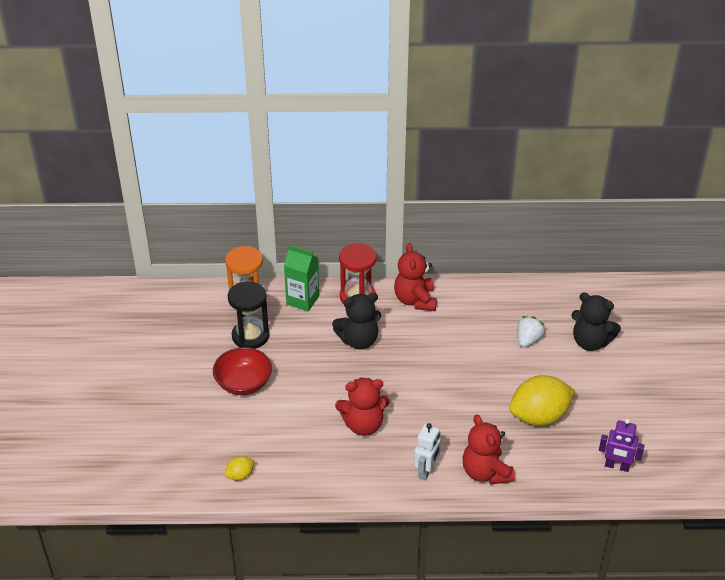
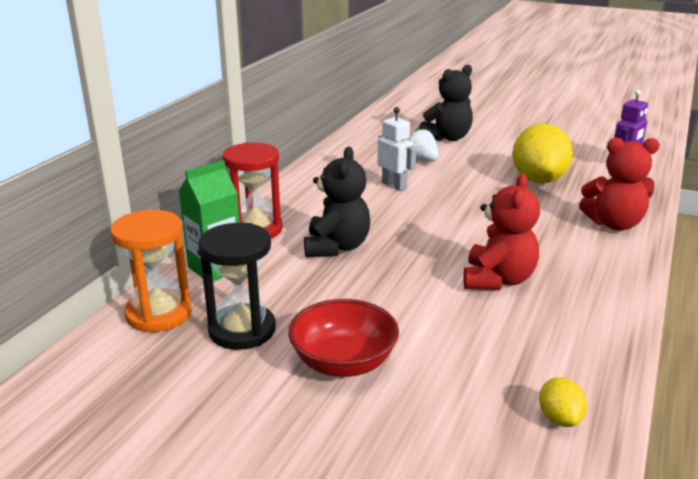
camera: 65 degrees left, 15 degrees down
red teddy bear [394,243,437,311] -> none
white robot [414,423,441,481] -> white robot moved to [377,107,416,191]

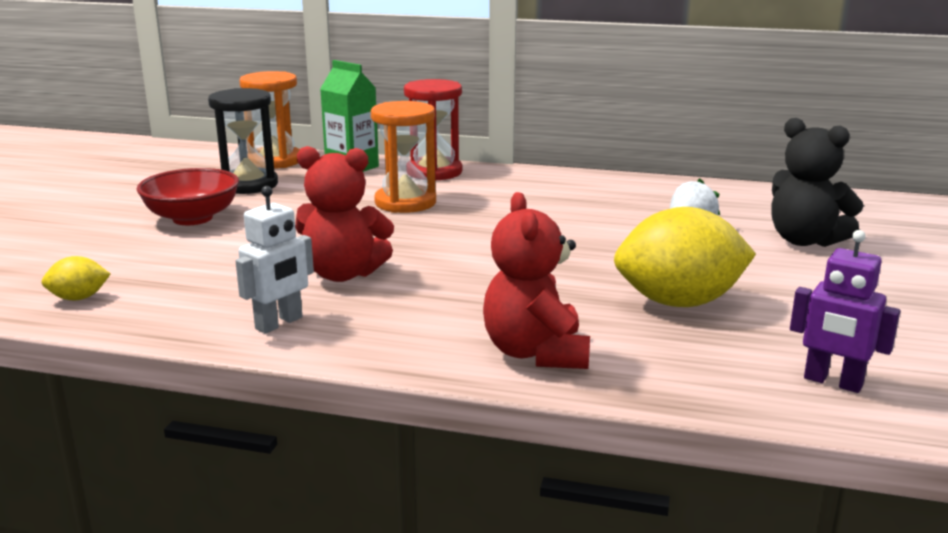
camera: 80 degrees right, 5 degrees down
black teddy bear [304,147,370,257] -> orange hourglass [371,101,436,213]
white robot [377,107,416,191] -> white robot moved to [235,186,314,334]

